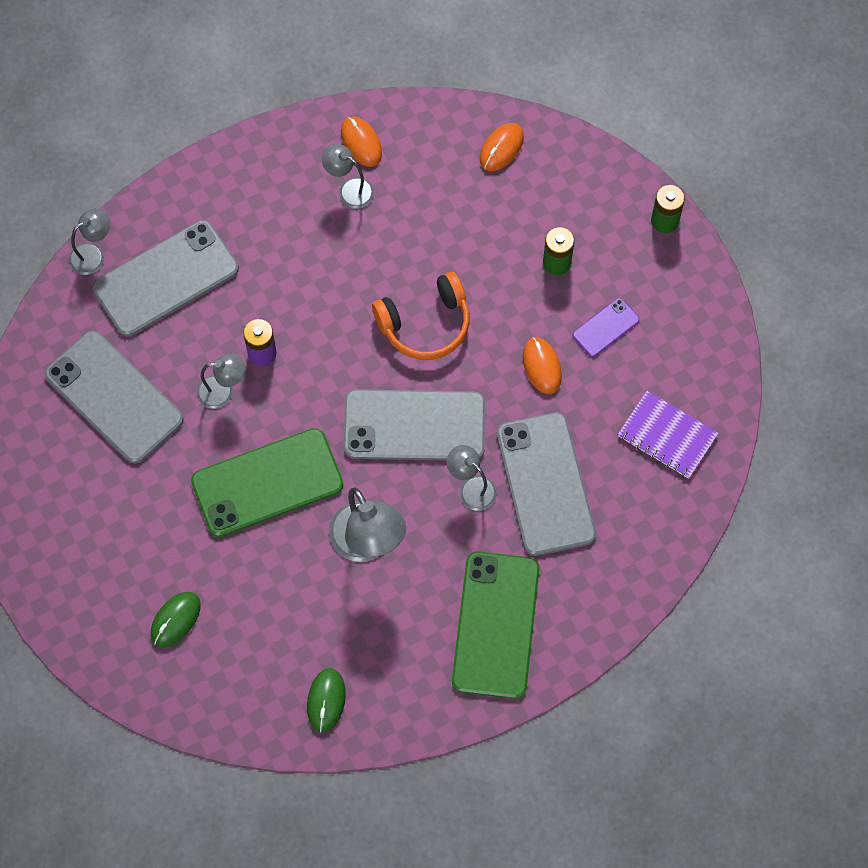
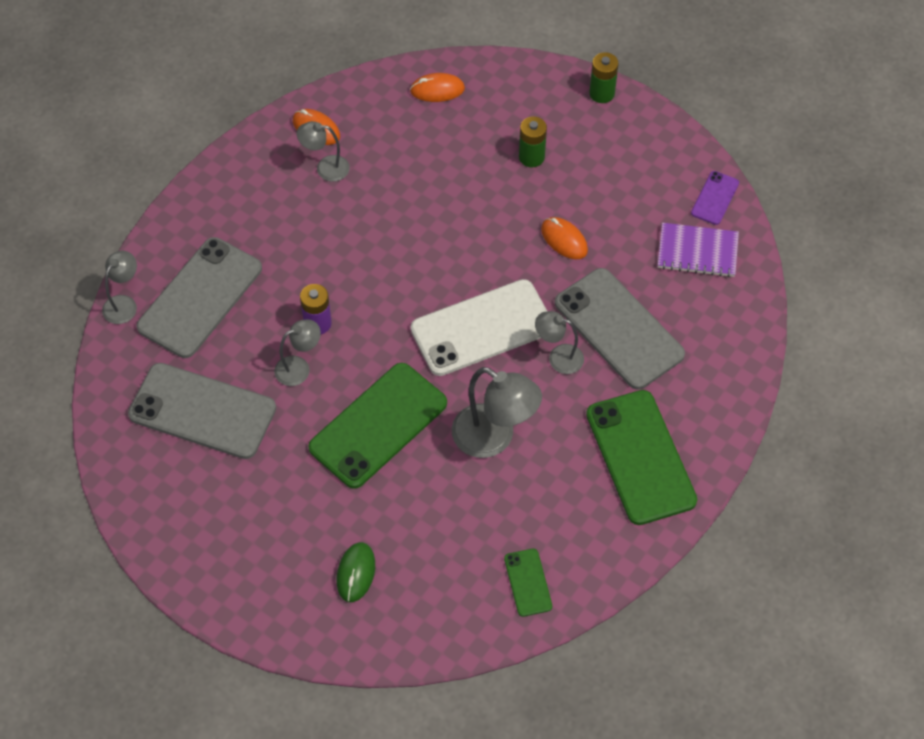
camera: 25 degrees left, 10 degrees down
green mouse [307,668,346,733] -> green phone [504,549,552,617]
grey phone [343,389,485,461] -> white phone [411,279,547,376]
orange headphones [372,272,470,360] -> none
orange mouse [480,123,524,171] -> orange mouse turned 75 degrees clockwise [410,73,465,102]
purple phone [572,298,640,357] -> purple phone moved to [691,171,739,225]

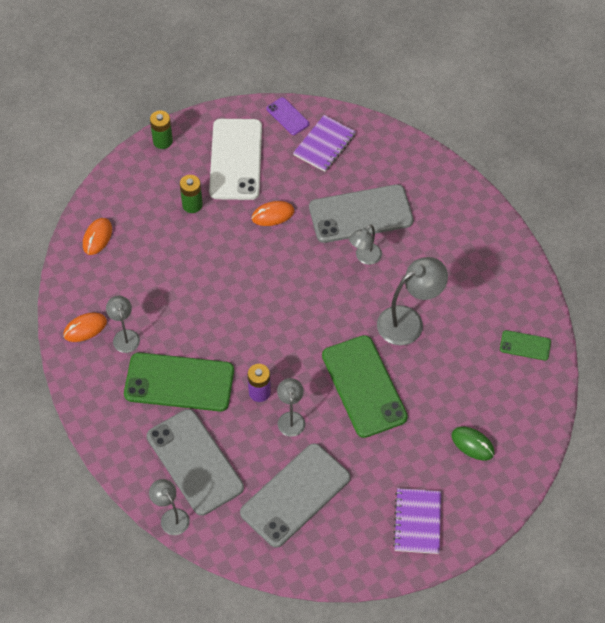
camera: 65 degrees left, 0 degrees up
grey lamp [297,121,350,182] -> grey lamp turned 135 degrees clockwise [106,296,140,353]
white phone [411,279,547,376] -> white phone moved to [209,119,262,200]
green phone [586,390,697,525] -> green phone moved to [124,352,234,412]
none -> purple notebook [393,488,441,554]

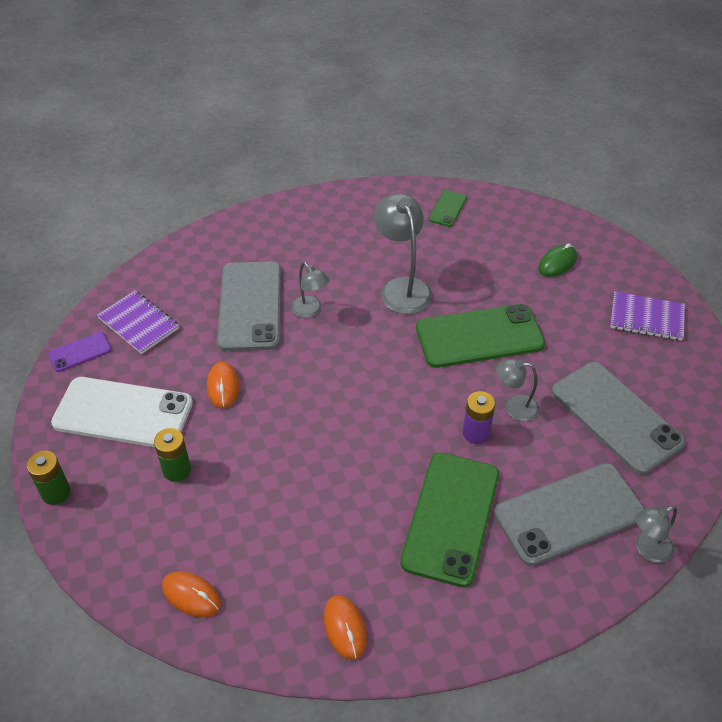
camera: 80 degrees left, 10 degrees down
grey lamp [106,296,140,353] -> none

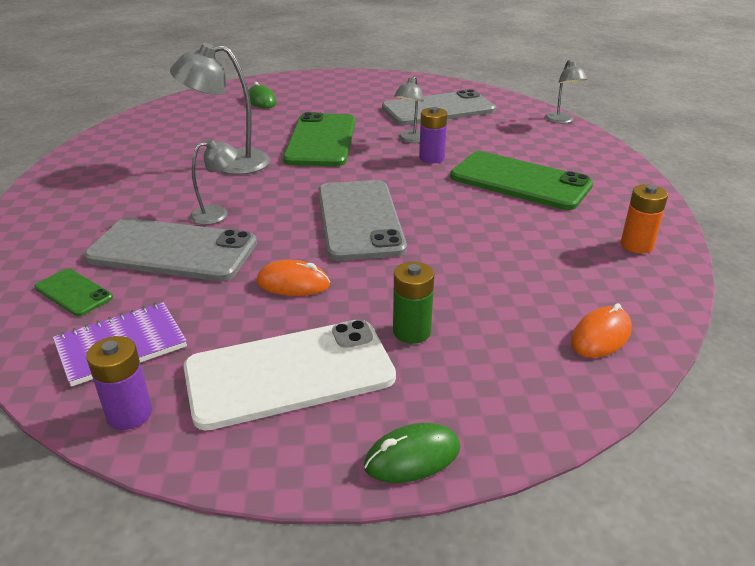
camera: 75 degrees left, 15 degrees down
green battery [27,451,70,505] -> green mouse [364,423,460,483]
purple phone [48,332,112,372] -> purple battery [86,336,152,430]
white phone [51,377,193,447] -> white phone turned 45 degrees clockwise [184,319,396,430]
orange mouse [324,595,367,660] -> orange battery [621,184,668,254]
green phone [429,190,467,227] -> green phone moved to [35,269,113,316]
grey phone [494,463,645,566] -> grey phone moved to [318,180,407,261]
purple notebook [610,292,685,341] -> none

